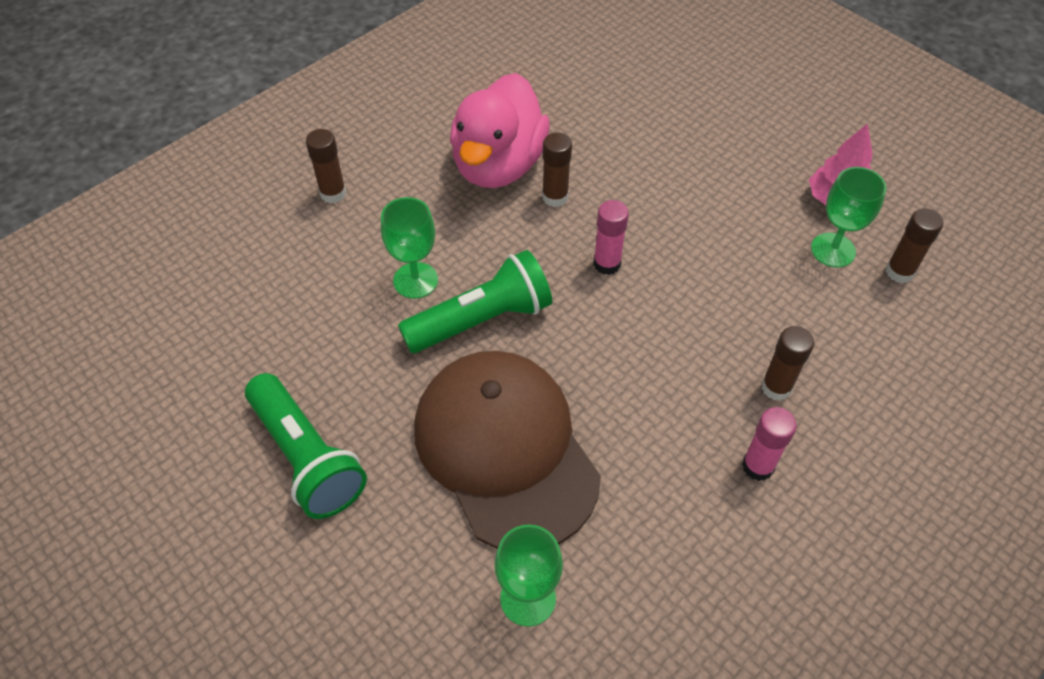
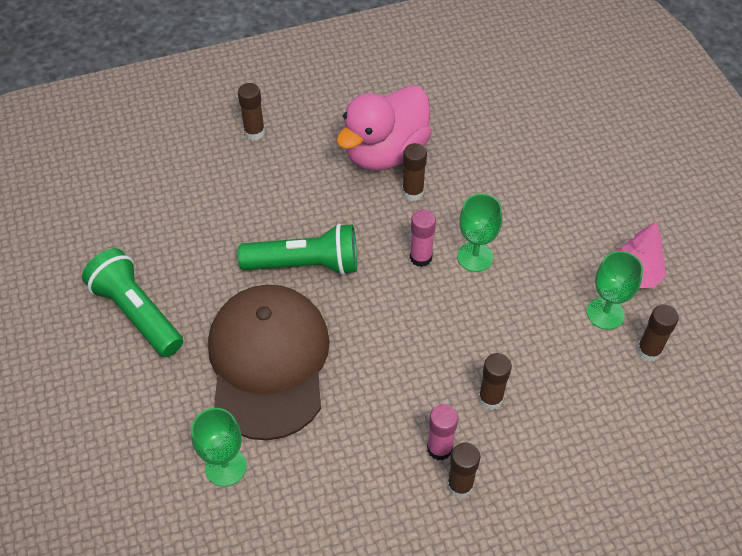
camera: 25 degrees right, 0 degrees up
green flashlight [245,373,367,519] -> green flashlight turned 150 degrees clockwise [82,248,183,357]
green goblet [381,197,438,299] -> green goblet moved to [457,194,502,272]
none -> brown glue stick [447,442,480,498]

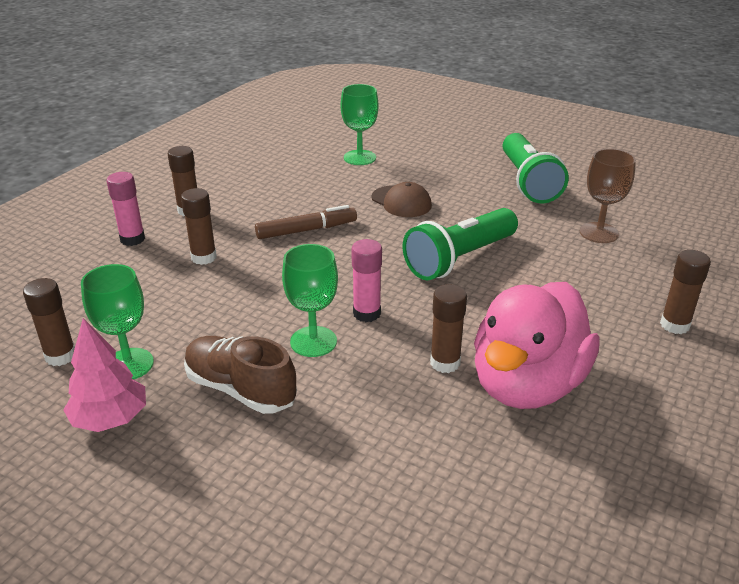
camera: 140 degrees right, 20 degrees down
green flashlight [82,248,183,357] -> green flashlight turned 75 degrees clockwise [503,133,569,203]
brown cap [208,285,330,440] -> brown cap [371,182,432,217], size x0.42
pink duck [336,85,431,171] -> pink duck turned 150 degrees counterclockwise [474,282,600,409]
pink glue stick [427,404,458,460] -> pink glue stick moved to [106,172,145,246]
none -> brown shoe [184,336,297,414]
none -> brown marker [255,205,357,239]
none -> brown goblet [580,149,636,243]

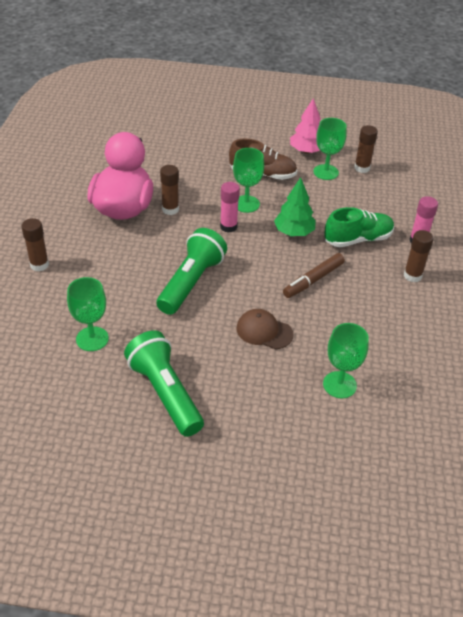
camera: 155 degrees right, 10 degrees up
brown glue stick [181,188,217,265] -> green shoe [324,207,394,247]
brown goblet [580,149,636,243] -> green goblet [67,277,109,351]
none -> green tree [274,177,316,236]

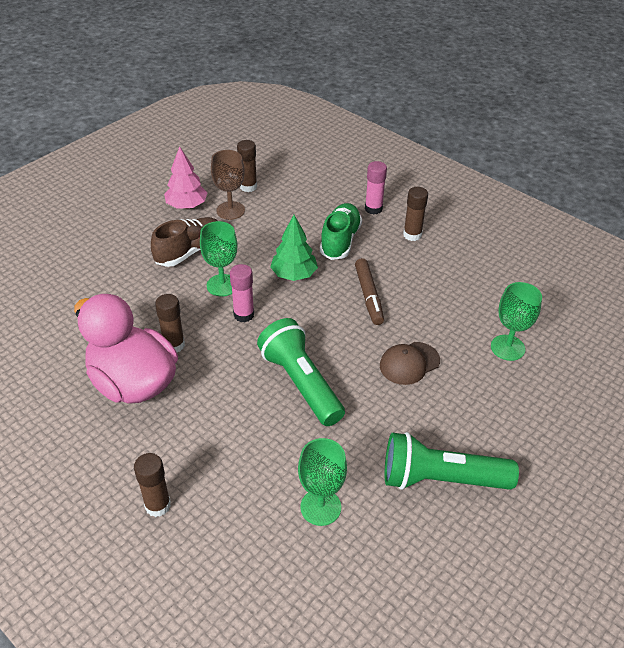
camera: 55 degrees left, 0 degrees up
green goblet [313,118,347,180] -> brown goblet [211,150,245,220]

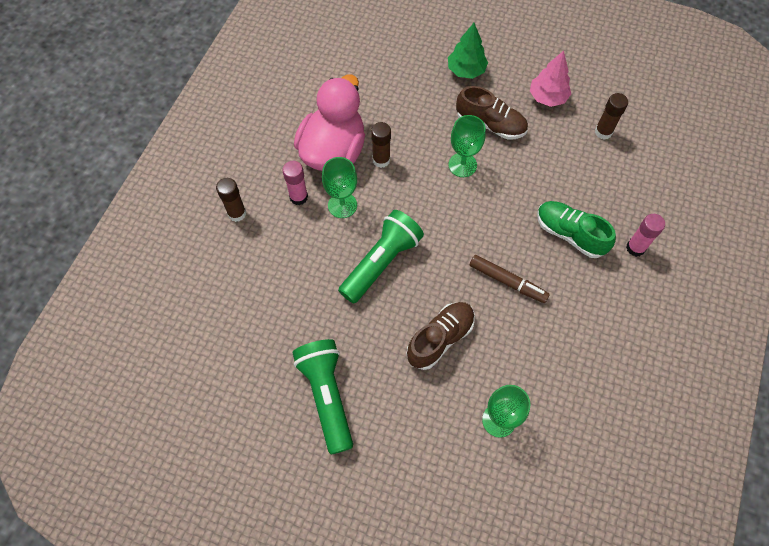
camera: 70 degrees right, 20 degrees up
brown goblet [211,150,245,220] -> none
pink glue stick [230,264,254,322] -> pink glue stick moved to [282,161,308,205]
green tree [270,215,318,281] -> green tree moved to [448,23,488,79]
green goblet [298,438,347,526] -> green goblet moved to [322,157,357,218]
green shoe [320,203,362,260] -> green shoe turned 135 degrees counterclockwise [537,201,616,258]
brown marker [355,258,384,325] -> brown marker turned 120 degrees counterclockwise [469,255,550,303]
brown cap [380,342,440,385] -> brown shoe [406,302,475,370]
brown glue stick [403,187,428,241] -> none

